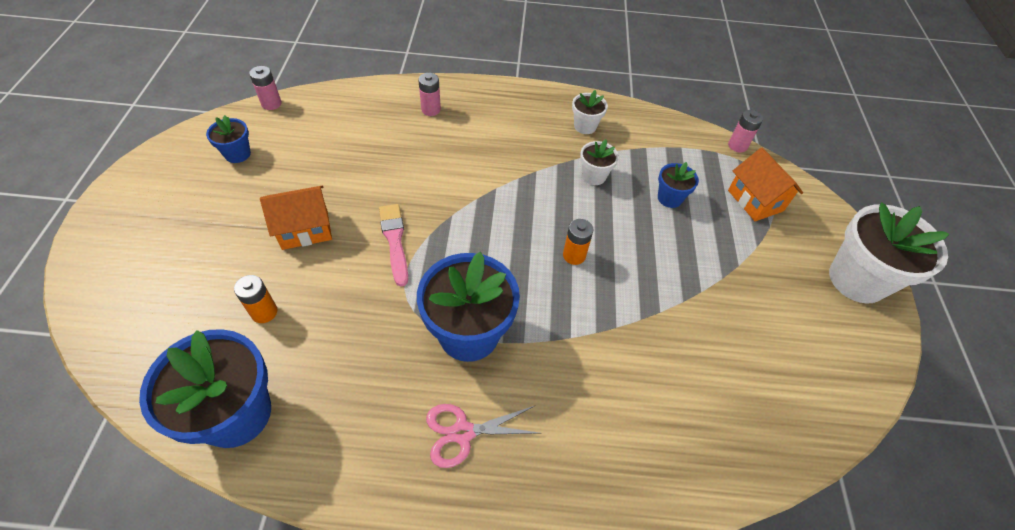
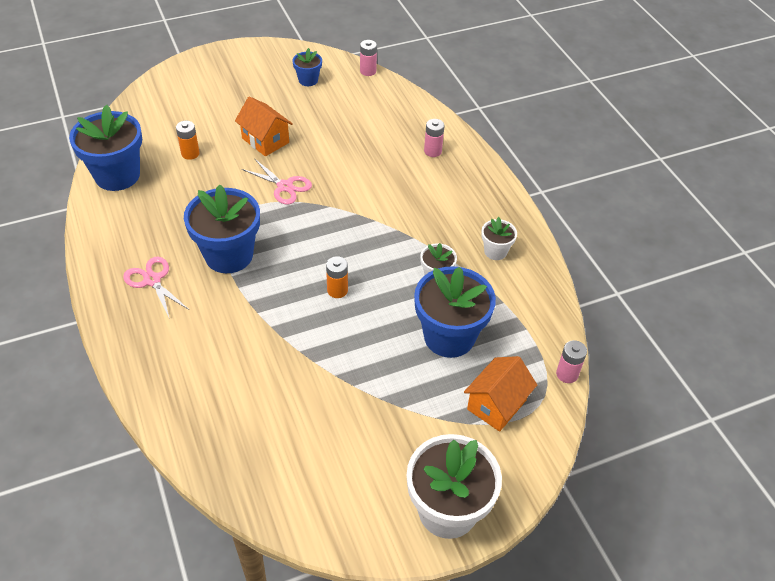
camera: 65 degrees right, 5 degrees down
pink brush [379,204,408,286] -> pink scissors [241,158,312,204]
blue flower pot [658,162,699,208] -> blue flower pot [414,266,496,358], size x2.03

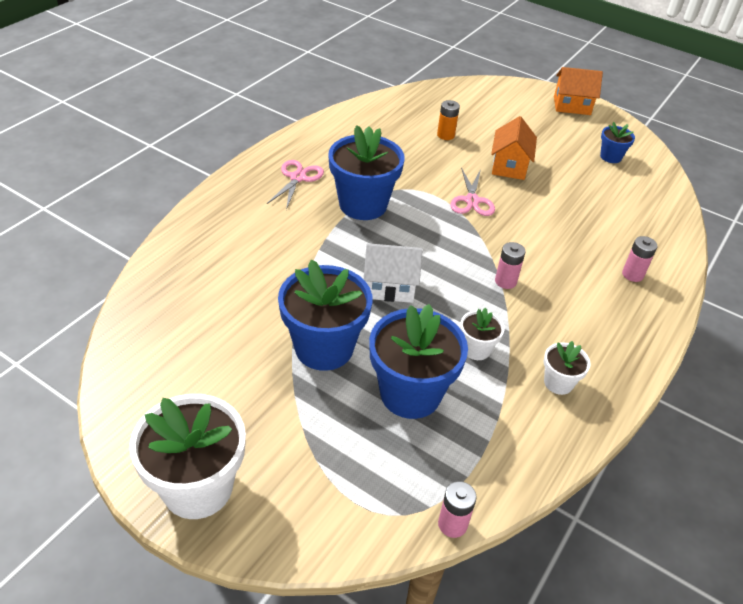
camera: 55 degrees right, 5 degrees down
blue flower pot [69,105,142,191] -> blue flower pot moved to [278,260,372,371]
orange battery [326,256,348,298] -> white house [364,243,423,303]
pink battery [360,40,377,76] -> pink battery moved to [495,242,526,289]
orange house [464,356,537,432] -> orange house moved to [554,67,603,115]

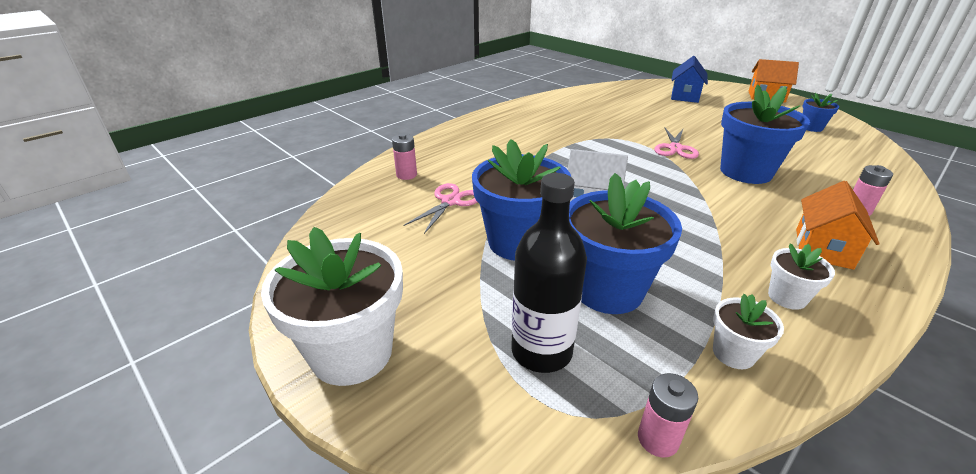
camera: 15 degrees right, 10 degrees down
pink scissors [267,160,324,210] -> pink scissors moved to [403,183,478,234]
blue flower pot [329,125,405,220] -> blue flower pot moved to [720,85,810,184]
orange battery [437,100,460,140] -> none
white flower pot [460,308,504,360] -> white flower pot moved to [713,294,784,369]
orange house [491,116,537,180] -> orange house moved to [796,181,879,269]
pink battery [495,242,526,289] -> pink battery moved to [392,134,417,180]
none -> black bottle [511,173,587,373]
none -> blue house [671,56,708,103]

